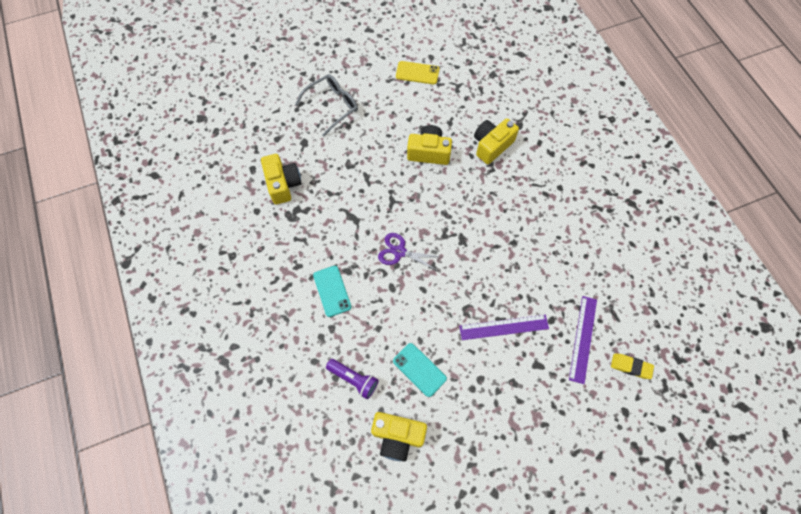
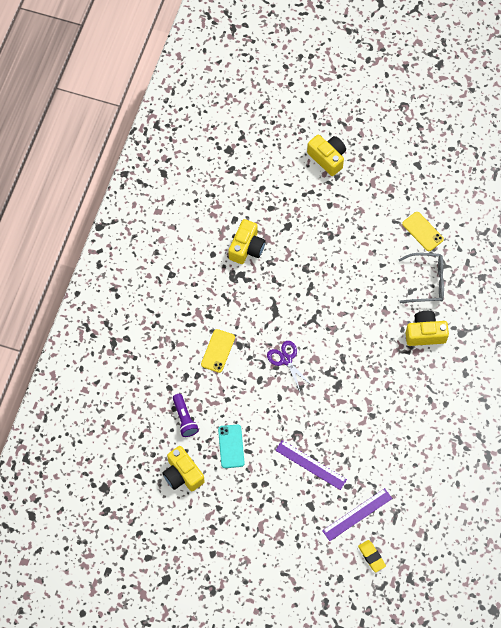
camera: 40 degrees right, 0 degrees up
grey glasses [295,74,358,137] -> grey glasses moved to [398,253,444,303]
turquoise phone [313,266,351,317] -> yellow phone [201,329,235,373]
yellow camera [407,125,452,165] -> yellow camera moved to [307,135,346,176]

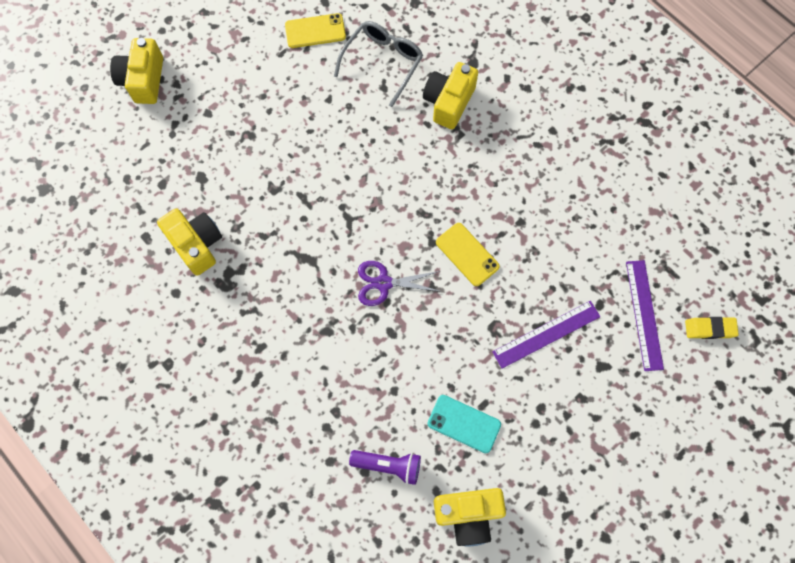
camera: 60 degrees left, 5 degrees up
yellow phone [201,329,235,373] -> yellow phone moved to [436,223,500,286]
yellow camera [307,135,346,176] -> yellow camera turned 75 degrees counterclockwise [110,38,163,104]

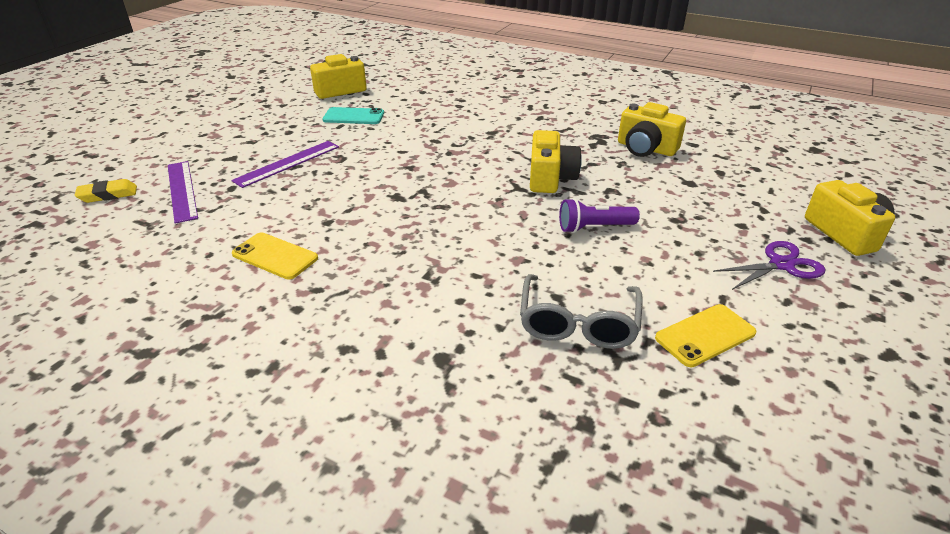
camera: 160 degrees right, 35 degrees down
purple flashlight [349,450,421,485] -> purple flashlight moved to [559,198,640,233]
purple scissors [358,261,442,306] -> purple scissors moved to [713,241,825,290]
yellow camera [423,62,478,129] -> yellow camera moved to [530,130,582,193]
yellow phone [436,223,500,286] -> yellow phone moved to [232,232,318,279]

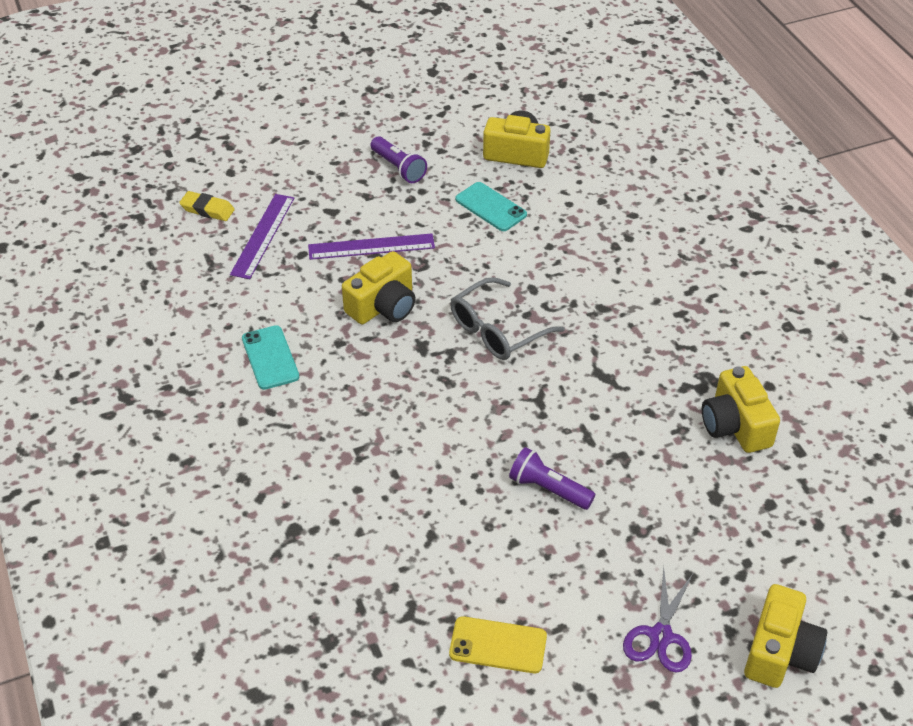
camera: 40 degrees right, 10 degrees up
yellow phone [232,232,318,279] -> turquoise phone [242,325,299,390]
grey glasses [520,274,643,349] -> grey glasses moved to [450,277,565,360]
yellow camera [530,130,582,193] -> yellow camera moved to [342,251,416,324]
purple scissors [713,241,825,290] -> purple scissors turned 90 degrees clockwise [623,566,693,672]
none -> purple flashlight [370,136,427,183]

